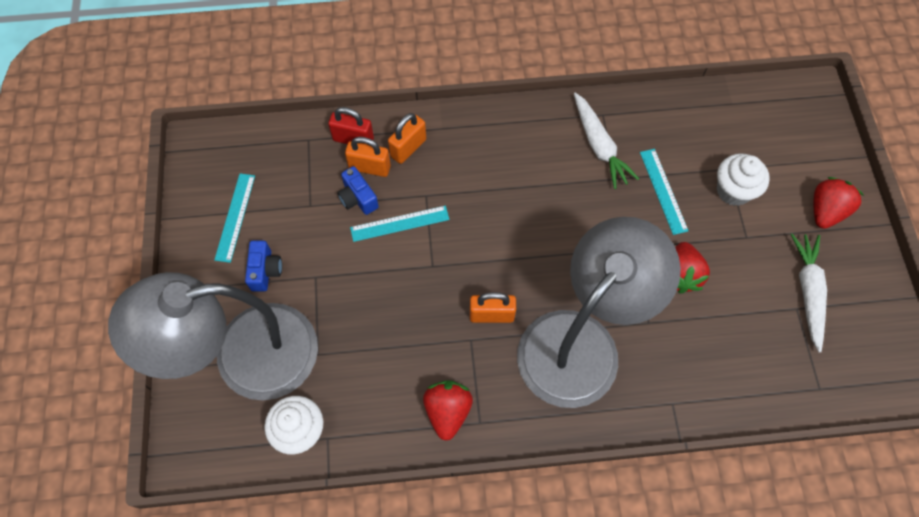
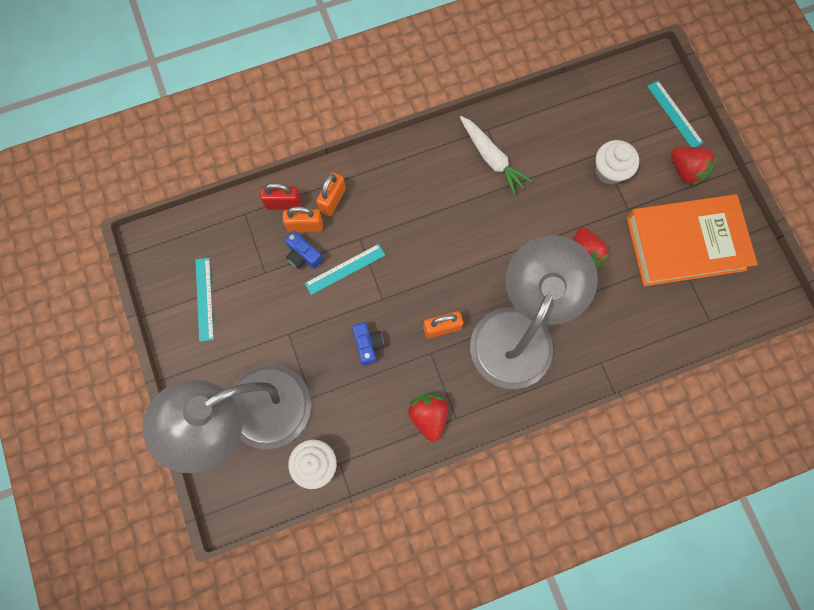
camera: 15 degrees left, 10 degrees up
blue camera [245,241,282,291] -> blue camera moved to [352,322,384,366]
turquoise ruler [640,149,688,235] -> turquoise ruler moved to [647,81,703,147]
white carrot [791,234,827,353] -> orange book [627,194,758,286]
red strawberry [814,177,864,229] -> red strawberry turned 120 degrees clockwise [671,147,717,186]

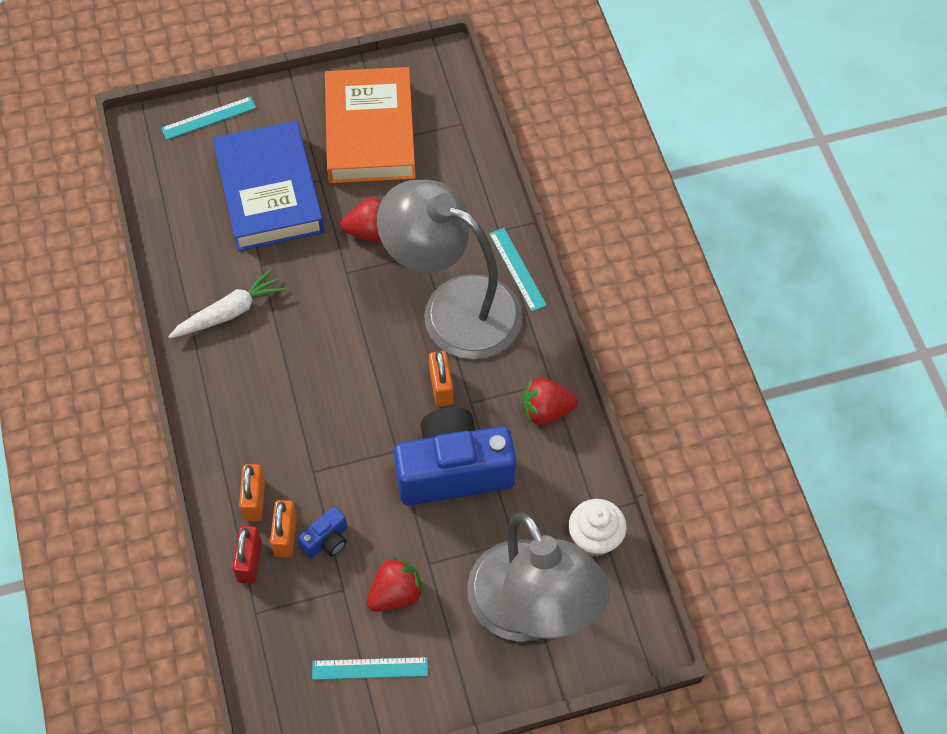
camera: 85 degrees left, 15 degrees down
turquoise ruler [305,244,385,295] -> turquoise ruler moved to [489,228,547,312]
orange padlock [316,172,346,216] -> orange padlock turned 60 degrees clockwise [239,464,265,521]
blue camera [352,322,384,366] -> blue camera [394,407,516,505], size x2.36
white cupcake [596,140,639,185] -> blue book [213,121,324,251]
red strawberry [671,147,717,186] -> red strawberry moved to [366,556,424,612]

